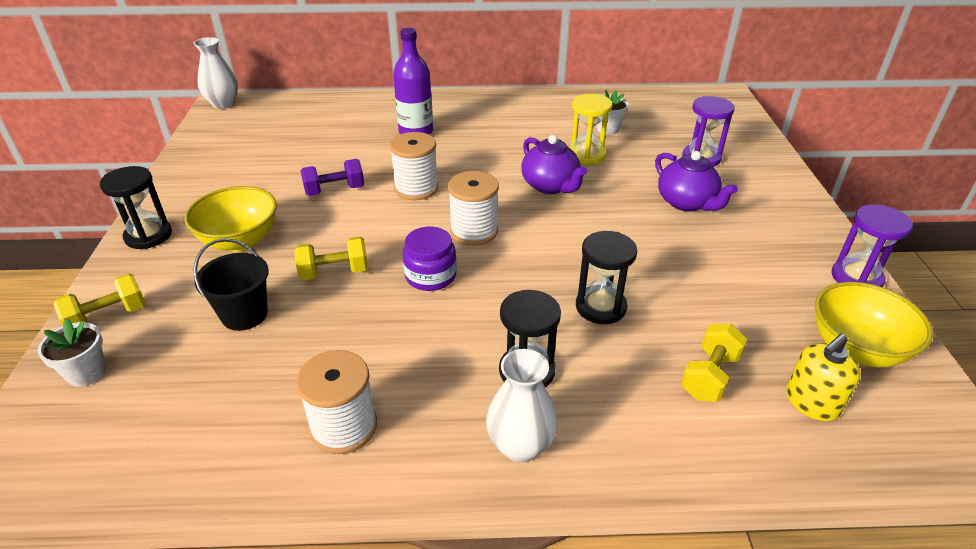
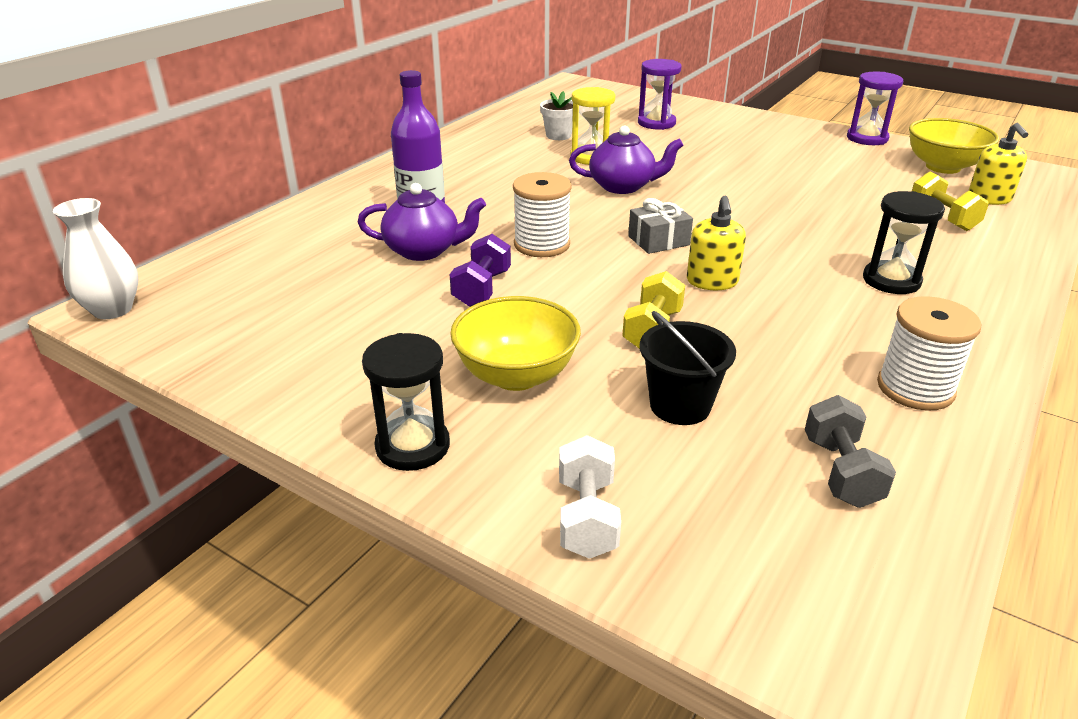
camera: 55 degrees left, 5 degrees down
white flower pot [38,318,106,387] -> none
yellow dumbbell [53,273,146,325] -> white dumbbell [559,435,621,559]
purple jar [403,227,457,291] -> yellow soap dispenser [687,196,746,290]
white spool [448,171,499,246] -> grey gift [628,198,693,254]
white vase [486,349,558,462] -> none
black hourglass [576,231,637,324] -> none
purple teapot [655,151,738,212] -> purple teapot moved to [358,183,486,261]
none -> grey dumbbell [805,395,896,508]

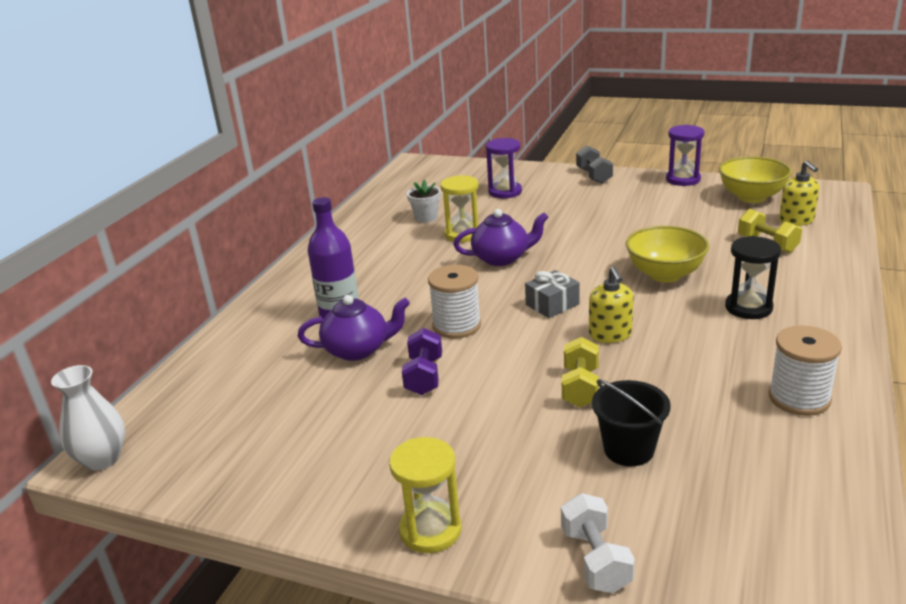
camera: 10 degrees left, 5 degrees down
black hourglass [362,333,450,471] -> yellow hourglass [389,437,462,553]
yellow bowl [450,296,581,391] -> yellow bowl moved to [626,226,709,282]
grey dumbbell [805,395,896,508] -> grey dumbbell moved to [576,146,613,184]

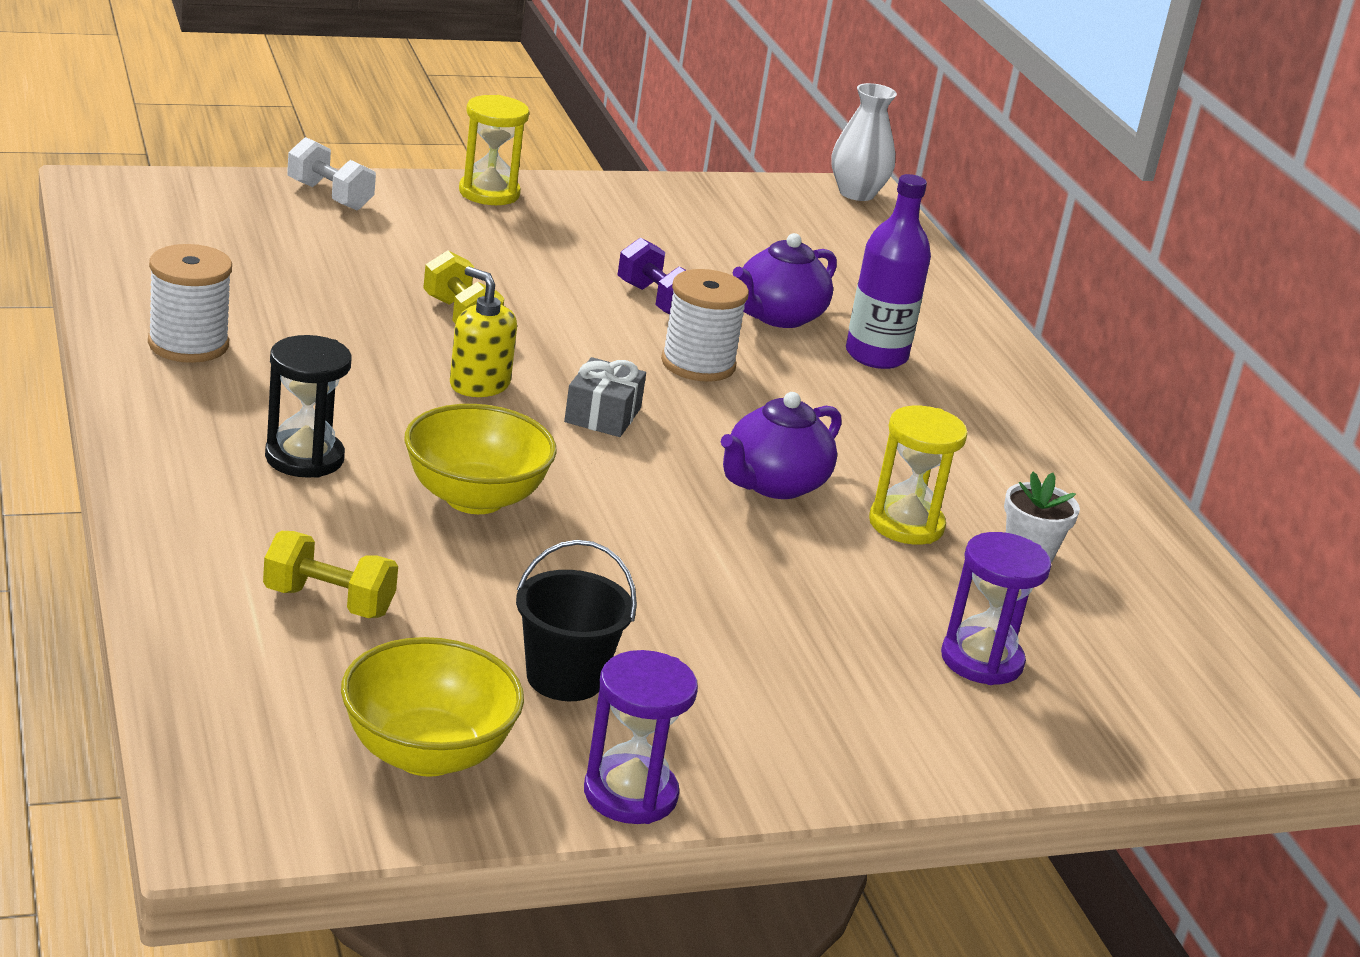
camera: 135 degrees right, 0 degrees up
grey dumbbell [576,146,613,184] -> none
black bucket [592,379,671,466] -> black bucket moved to [516,540,637,701]
yellow soap dispenser [779,161,819,226] -> none

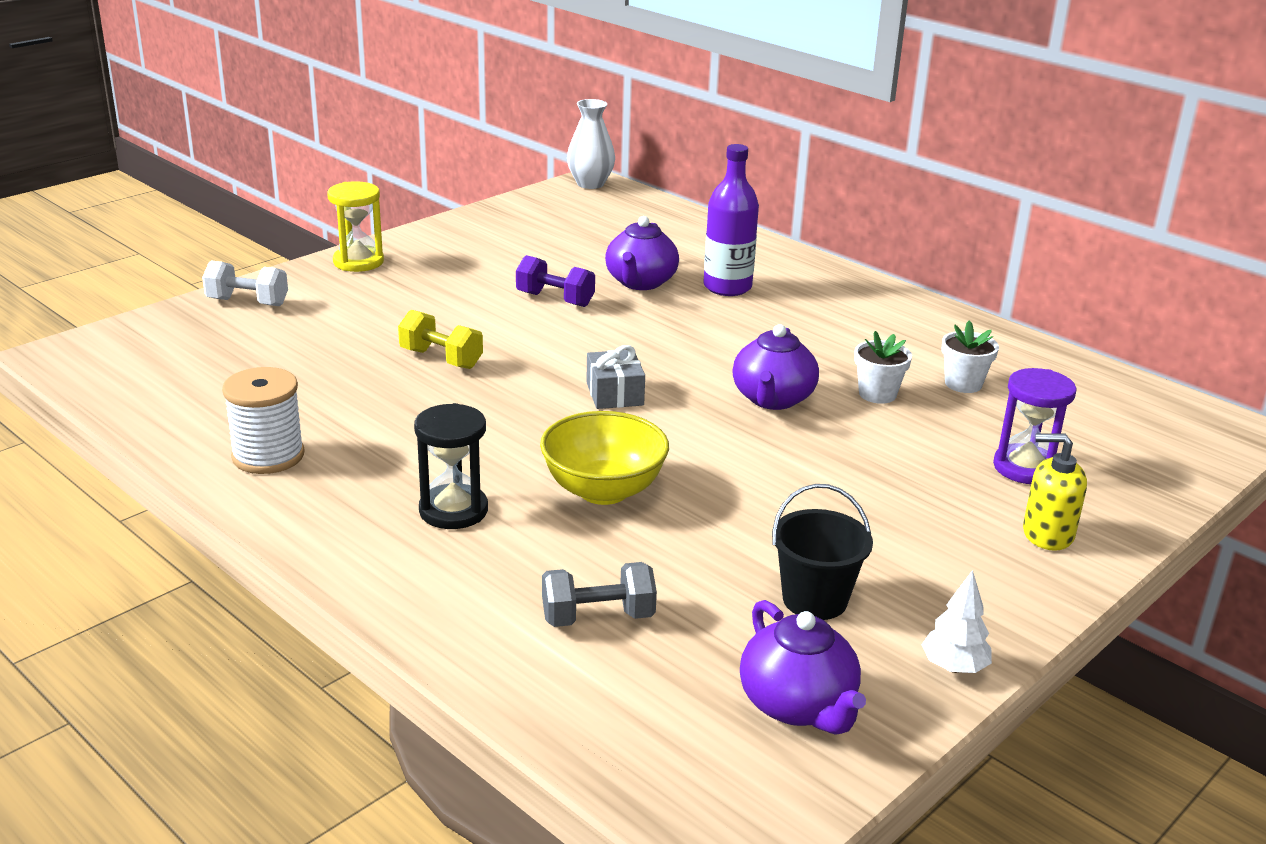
camera: 25 degrees left, 0 degrees up
yellow dumbbell [263,531,398,618] -> grey dumbbell [542,562,657,627]
yellow bowl [341,637,524,777] -> purple teapot [740,600,866,735]
yellow soap dispenser [450,267,517,397] -> yellow soap dispenser moved to [1023,433,1087,551]
purple hourglass [584,650,698,824] -> white tree [921,570,992,673]
white spool [661,269,749,382] -> none
yellow hourglass [869,406,968,545] -> white flower pot [854,331,912,404]

